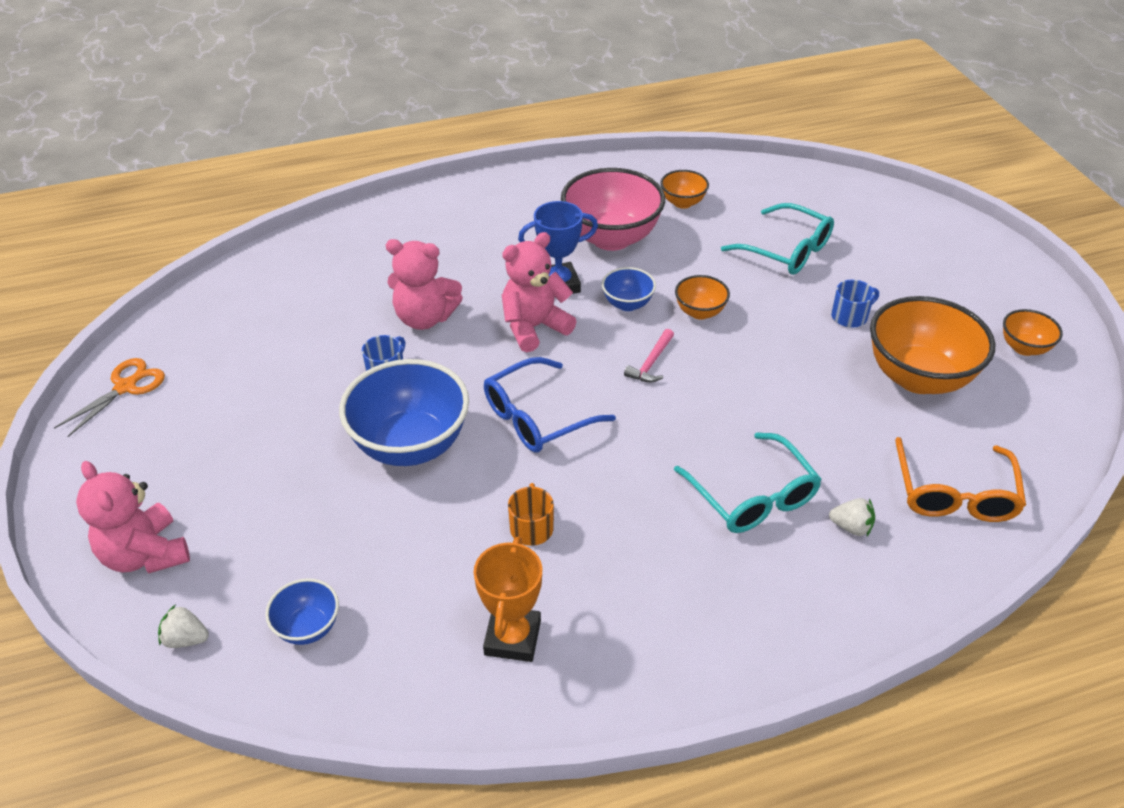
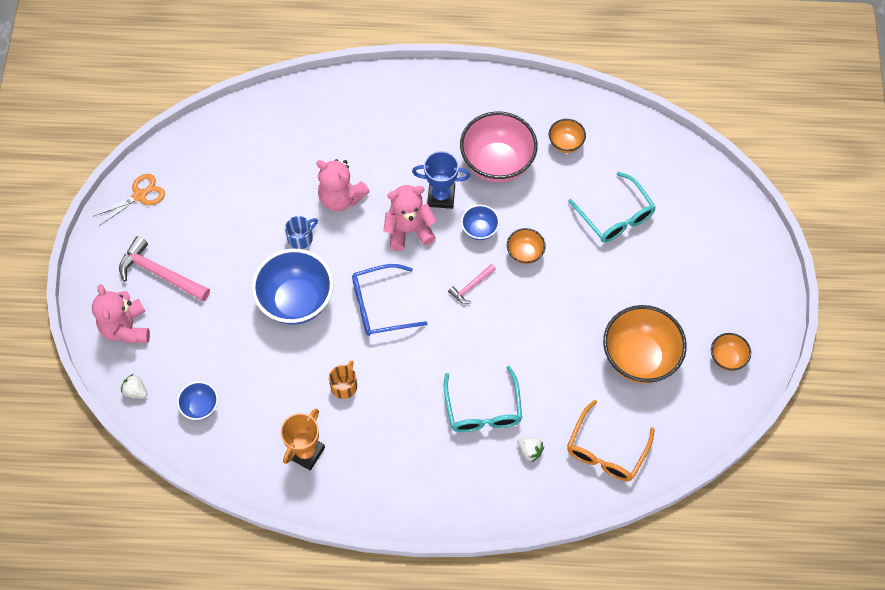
camera: 20 degrees right, 20 degrees up
blue mug [831,279,879,328] -> none
none -> pink hammer [119,236,210,302]

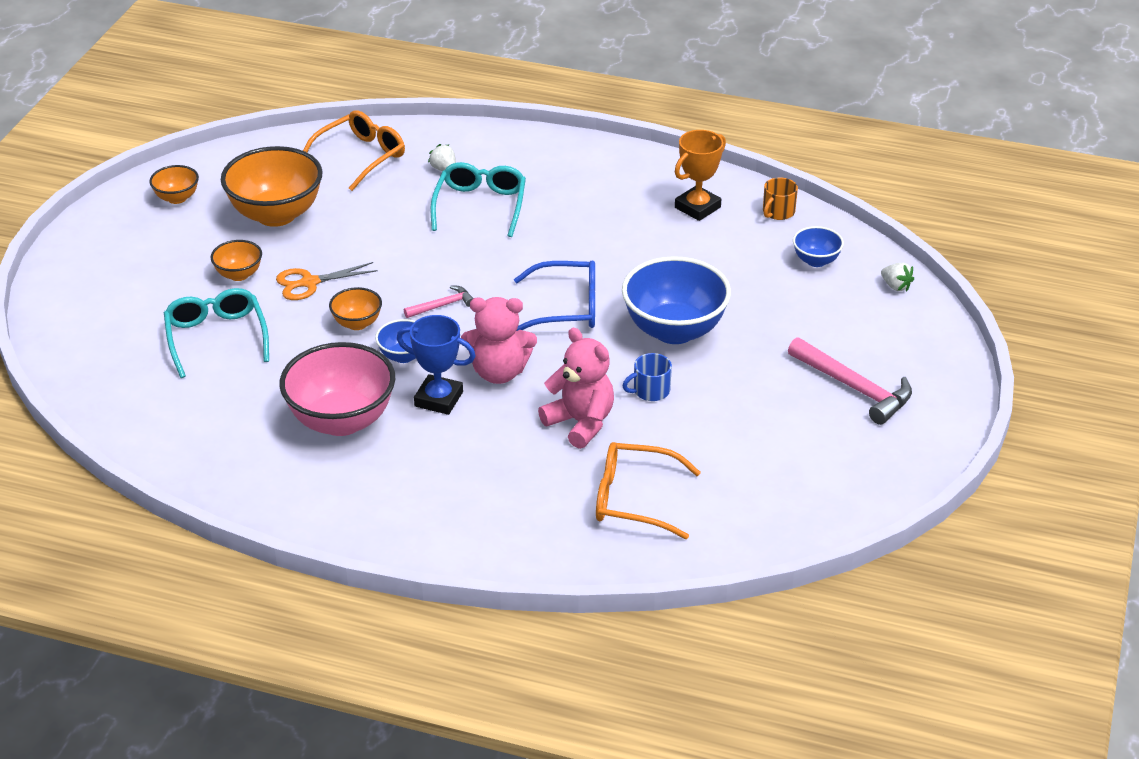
camera: 165 degrees left, 25 degrees down
orange scissors [92,174,165,226] -> orange scissors moved to [276,262,378,300]
pink teddy bear [92,284,150,343] -> none
orange mug [329,360,357,399] -> orange mug moved to [763,177,798,220]
orange bowl [549,119,586,153] -> orange bowl moved to [211,240,262,281]
none -> orange glasses [596,442,701,539]

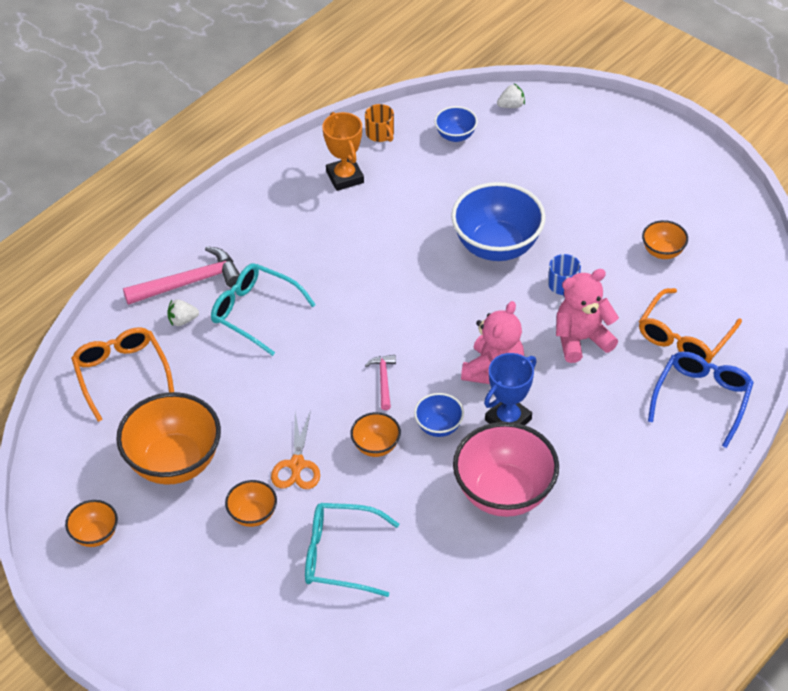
camera: 65 degrees left, 10 degrees up
blue glasses [514,260,595,331] -> blue glasses moved to [648,352,754,448]
pink hammer [788,337,912,425] -> pink hammer moved to [123,246,240,305]
none -> orange bowl [642,220,688,259]

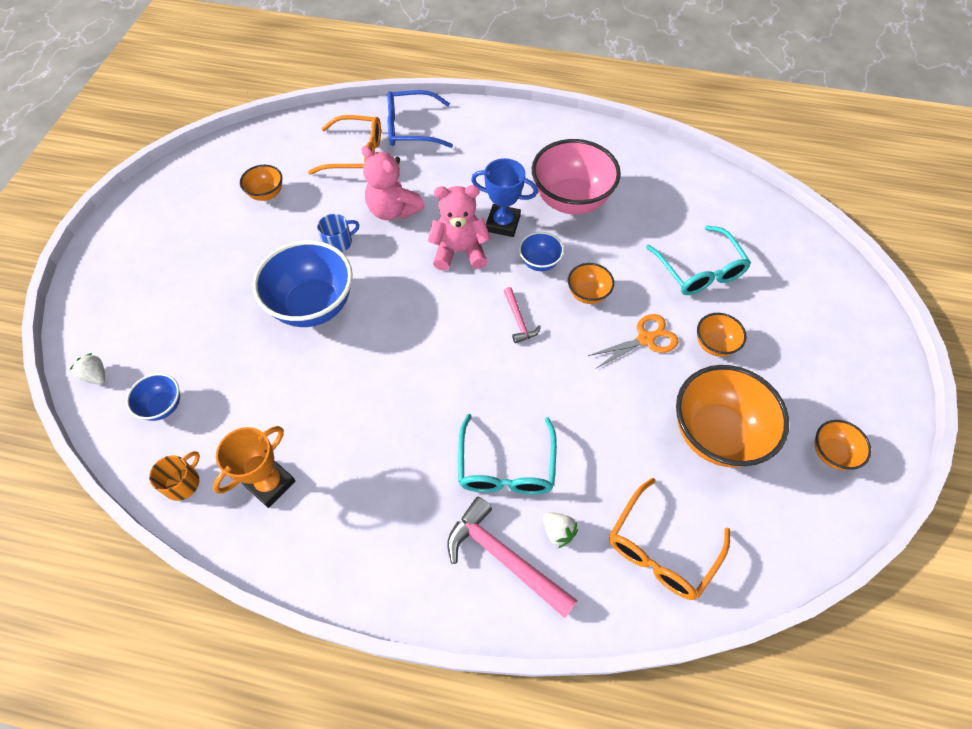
camera: 120 degrees left, 10 degrees up
pink hammer [365,355,396,410] -> pink hammer turned 75 degrees counterclockwise [504,287,541,343]

